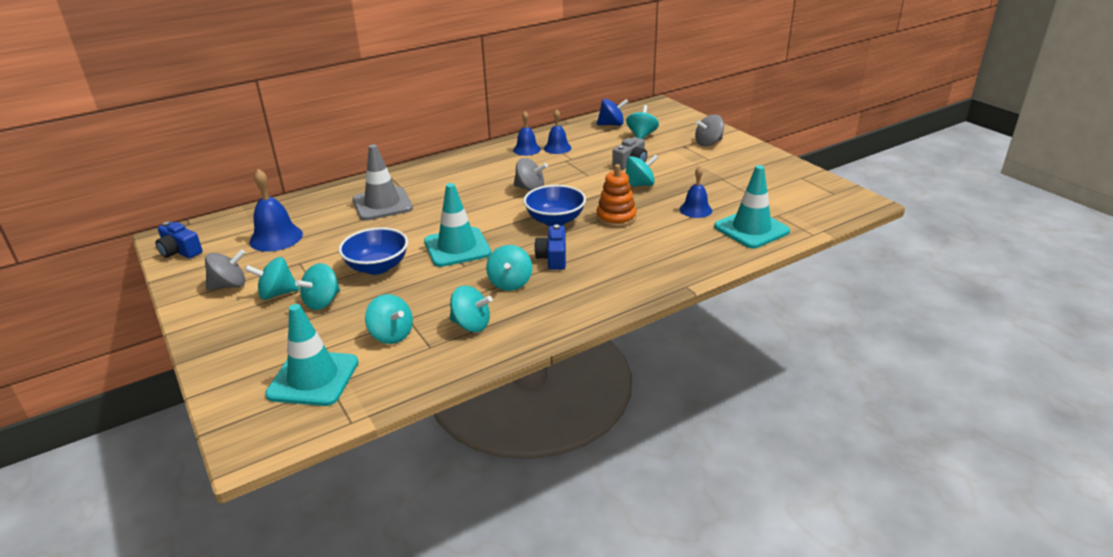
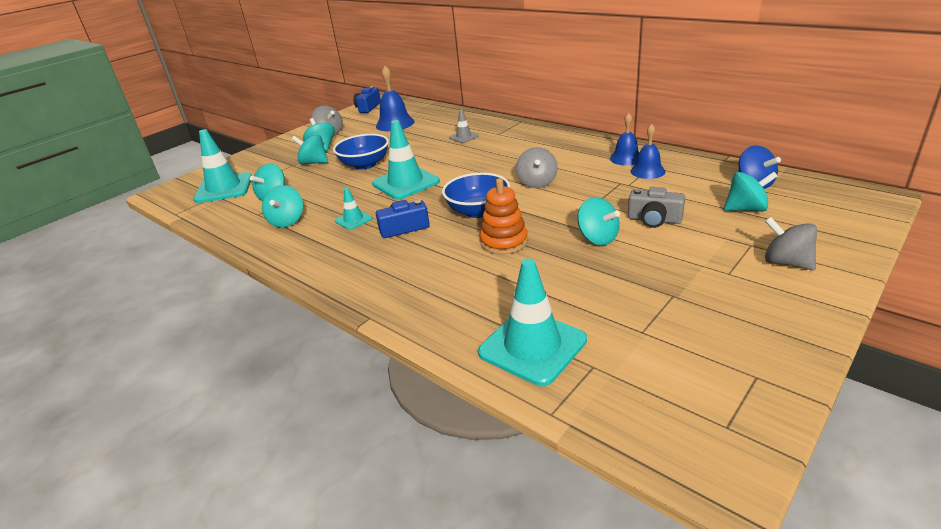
camera: 75 degrees right, 0 degrees up
grey traffic cone [352,144,413,221] -> grey traffic cone [449,110,479,143], size x0.50
turquoise spinning top [486,245,532,291] -> turquoise traffic cone [335,188,372,230]
blue bell [679,166,712,218] -> none

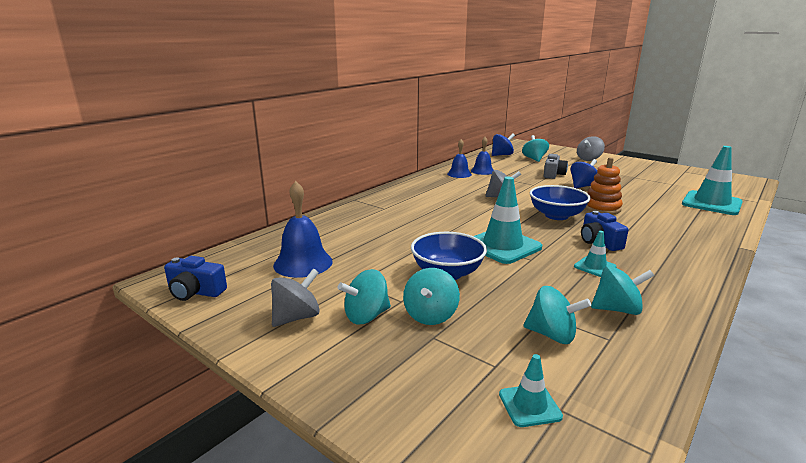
camera: 95 degrees left, 10 degrees down
turquoise traffic cone [193,129,252,203] -> turquoise traffic cone [499,354,563,427], size x0.50
grey traffic cone [449,110,479,143] -> none
turquoise spinning top [577,197,620,245] -> blue spinning top [570,159,597,188]

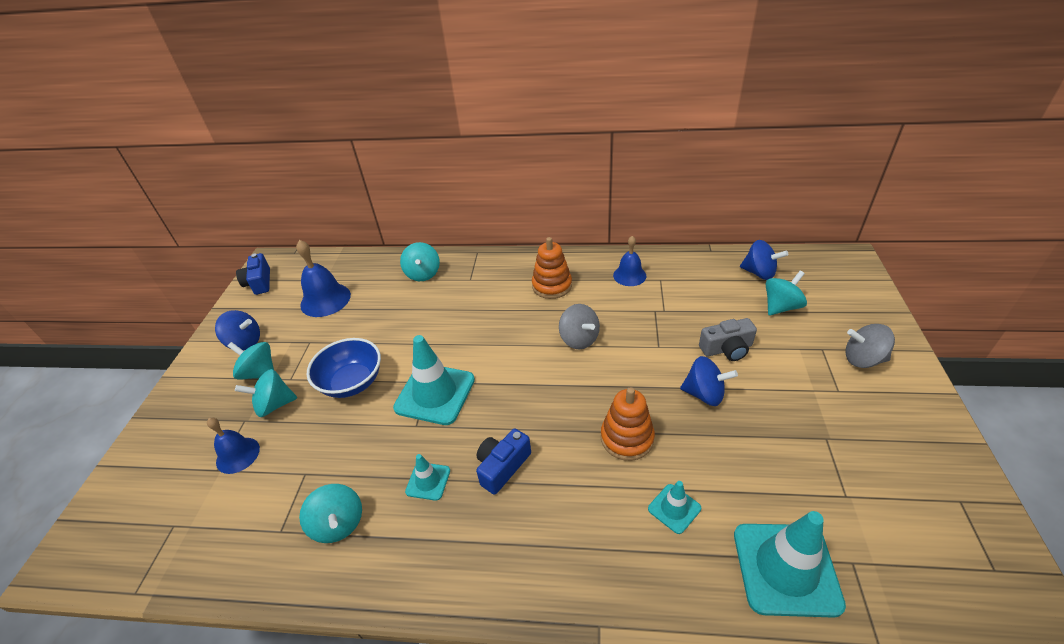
camera: 60 degrees right, 20 degrees up
grey spinning top [271,269,320,327] -> blue spinning top [215,310,260,350]
blue bell [471,137,493,175] -> blue bell moved to [207,418,260,474]
turquoise traffic cone [499,354,563,427] -> turquoise traffic cone moved to [648,481,701,534]
turquoise spinning top [524,286,591,344] -> turquoise spinning top moved to [400,242,440,281]
blue bowl [530,185,591,220] -> none
none -> orange stacking toy [532,237,572,299]

